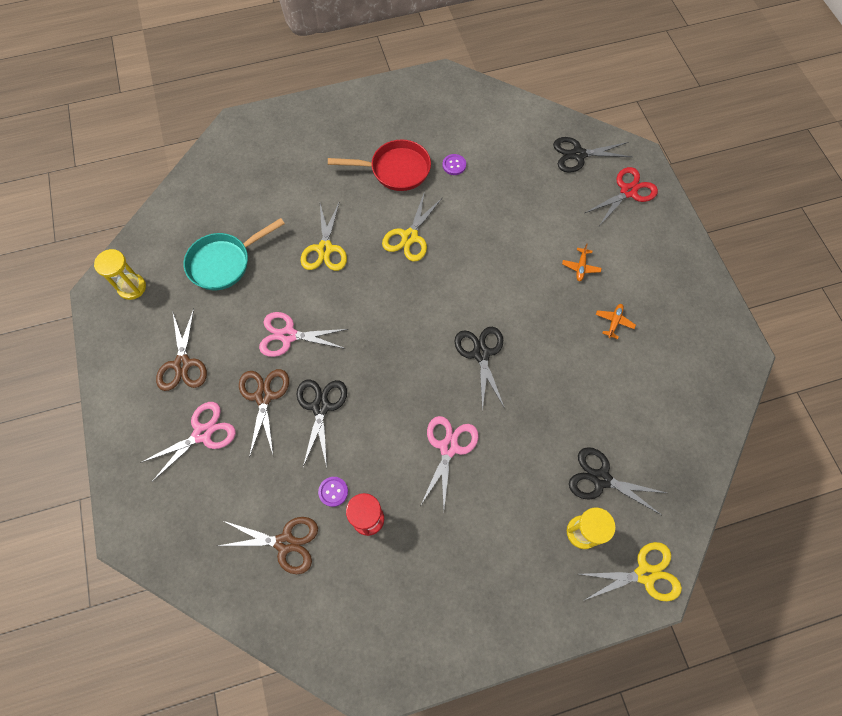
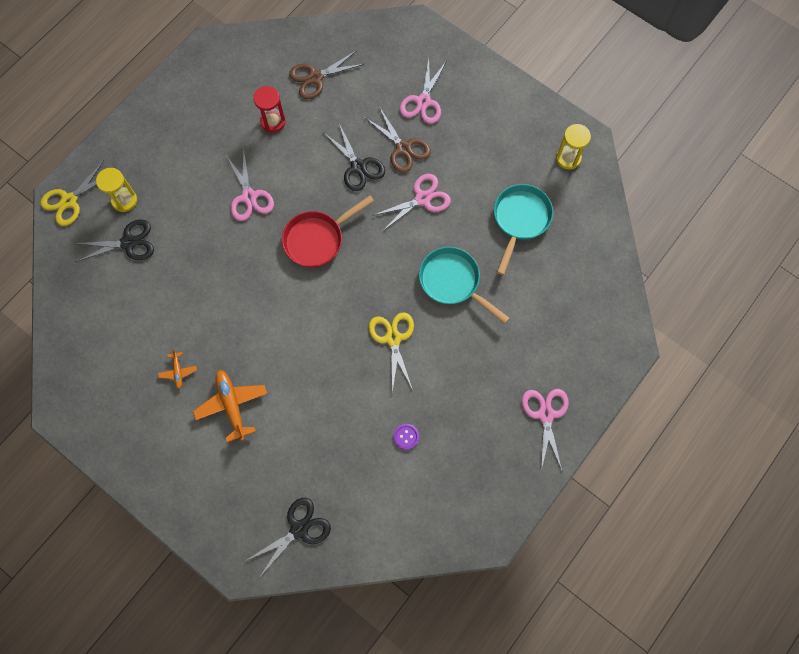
camera: 145 degrees right, 5 degrees up
brown scissors [156,309,207,391] -> none
yellow scissors [301,201,347,271] -> turquoise pan [419,247,510,324]
purple button [318,477,348,507] -> none
red pan [328,139,431,191] -> red pan moved to [282,195,374,267]
black scissors [455,327,505,411] -> none
orange plane [562,244,602,281] -> orange plane [193,370,267,442], size x1.92
red scissors [585,167,658,226] -> none
none -> pink scissors [522,389,569,471]

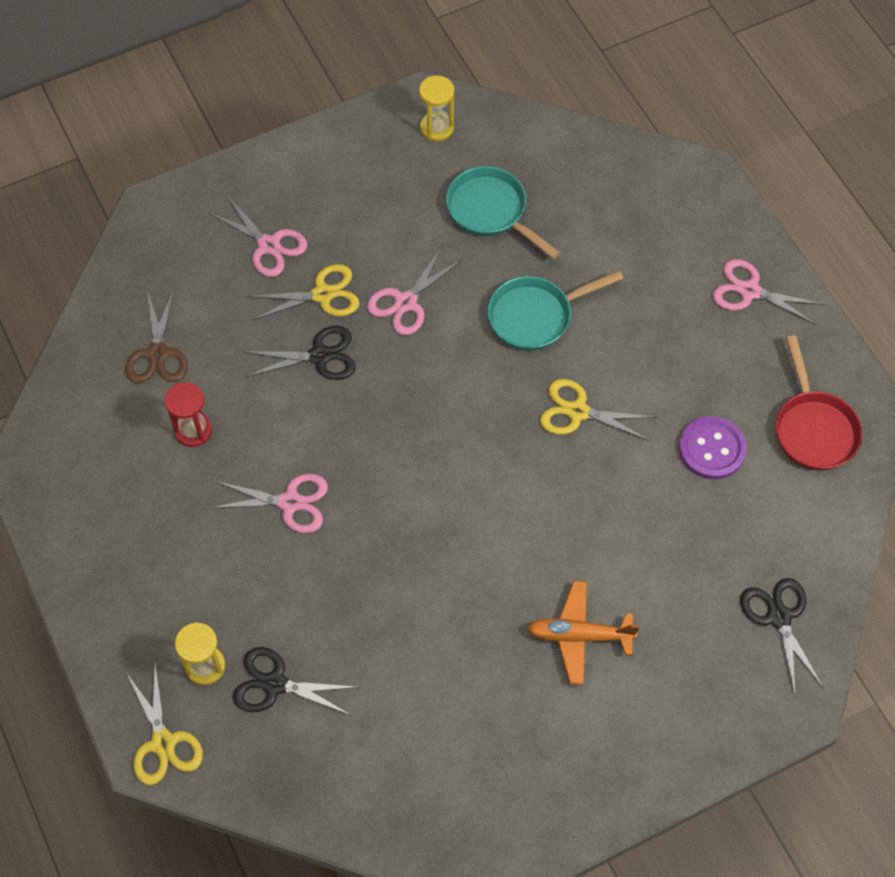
camera: 65 degrees left, 10 degrees down
black scissors [73,219,154,262] -> black scissors turned 90 degrees counterclockwise [233,647,358,716]
orange plane [158,350,197,389] -> none
red pan [282,195,374,267] -> red pan moved to [776,335,863,470]
brown scissors [364,108,431,173] -> yellow scissors [247,264,359,320]
pink scissors [372,174,451,231] -> pink scissors turned 135 degrees counterclockwise [367,246,463,335]
purple button [394,424,419,450] -> purple button [679,416,747,479], size x1.91

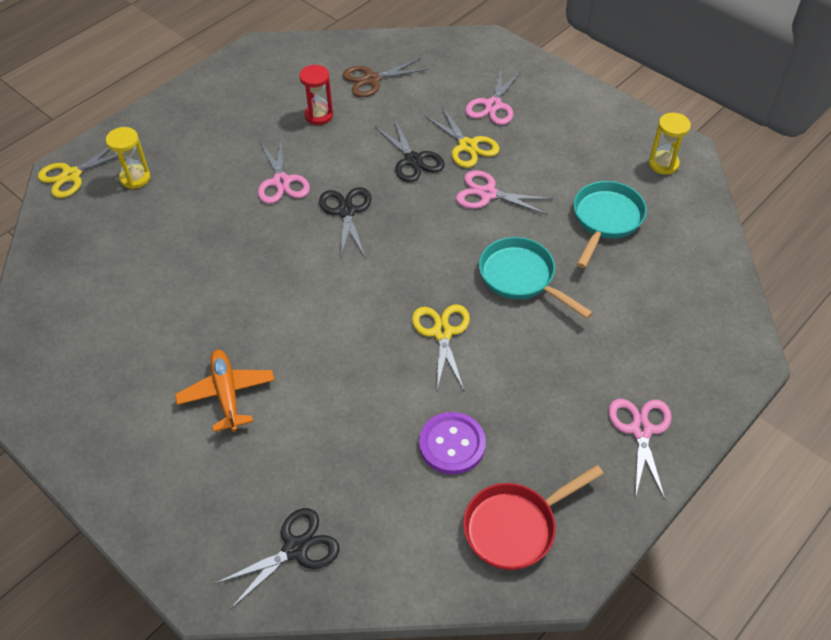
camera: 70 degrees right, 10 degrees down
black scissors [233,647,358,716] -> black scissors moved to [319,187,372,257]

